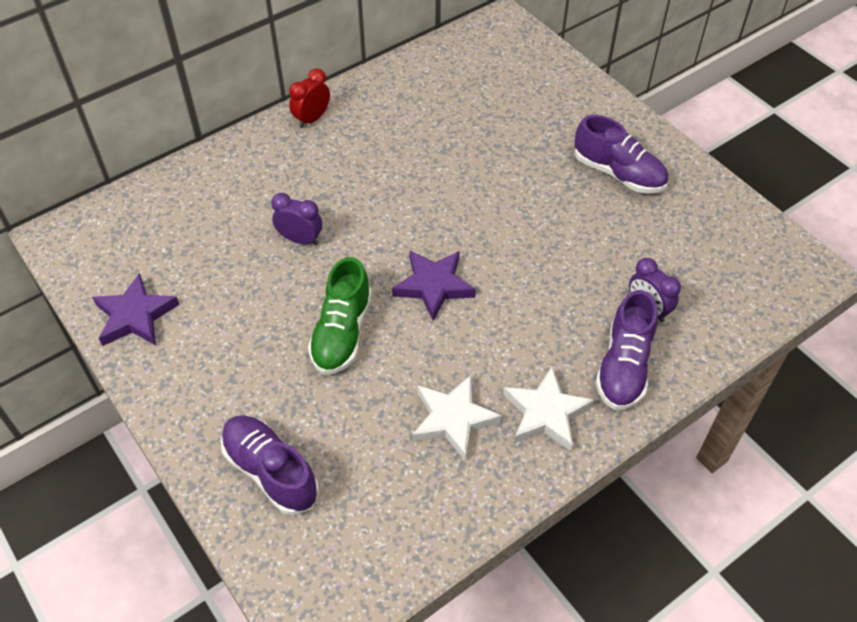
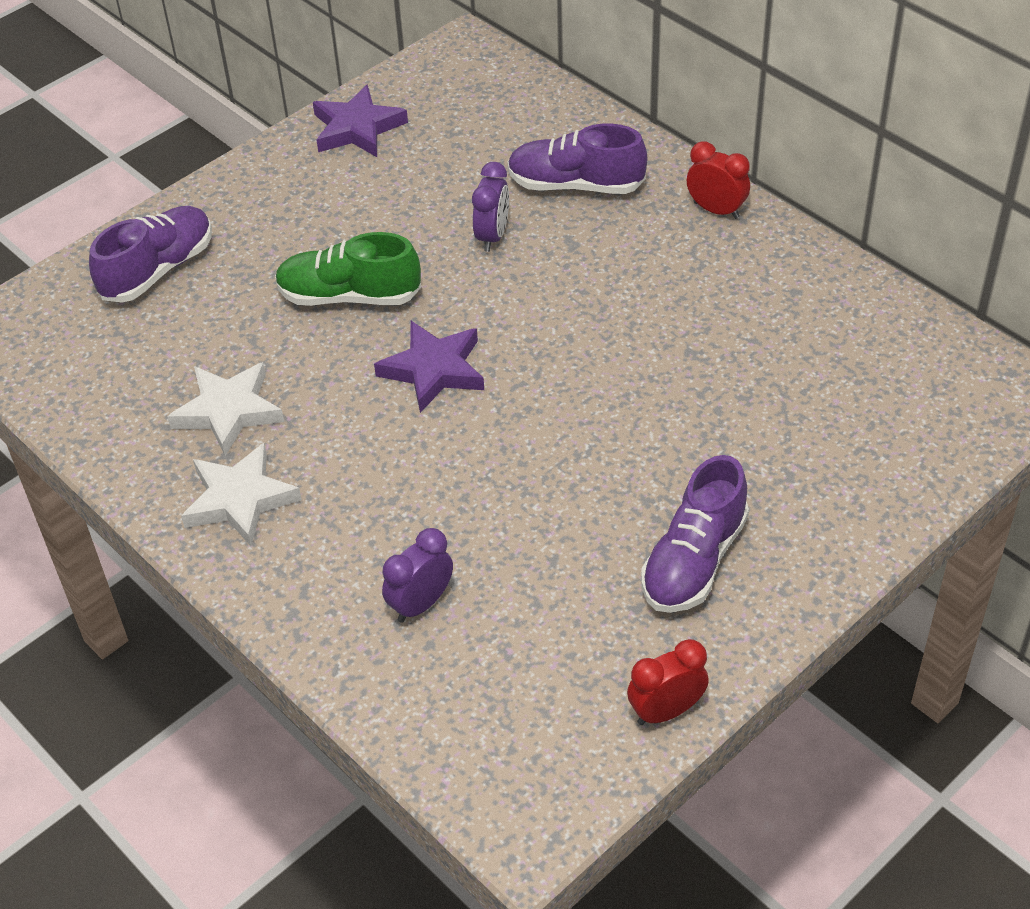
camera: 85 degrees right, 5 degrees down
purple shoe [595,290,658,410] -> purple shoe moved to [508,124,647,194]
none -> red clock [627,639,709,725]

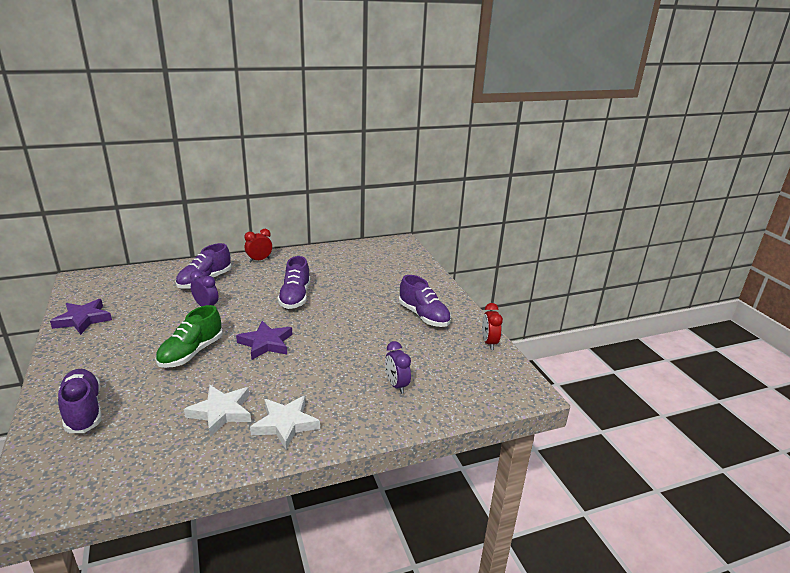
camera: 70 degrees left, 20 degrees down
none -> purple shoe [278,256,310,309]

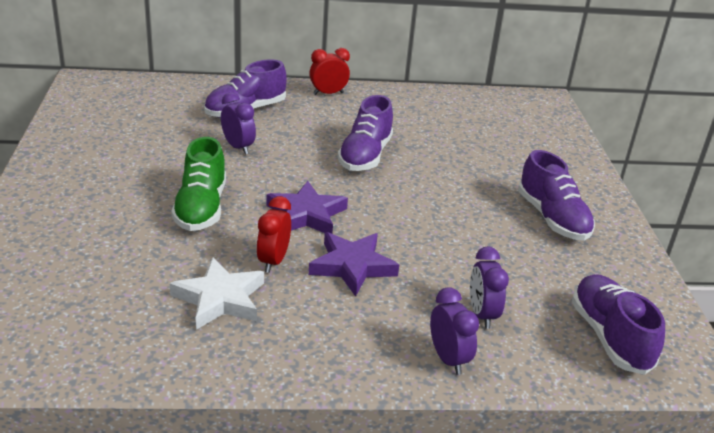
camera: 15 degrees right, 5 degrees up
purple star [50,299,112,335] -> purple star moved to [309,232,399,297]
purple shoe [58,369,102,433] -> purple shoe moved to [572,274,665,375]
green shoe [155,305,223,368] -> green shoe turned 45 degrees counterclockwise [171,137,226,231]
white star [250,396,320,450] -> none
red clock [482,303,503,350] -> red clock moved to [256,196,291,273]
none -> purple clock [430,287,479,375]

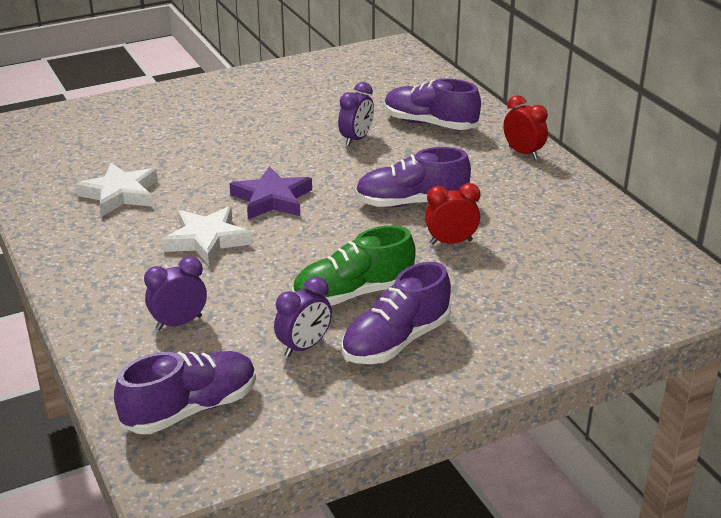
camera: 70 degrees right, 0 degrees up
green shoe [171,137,226,231] -> green shoe moved to [292,226,416,306]
red clock [256,196,291,273] -> red clock moved to [425,183,480,245]
purple star [309,232,399,297] -> white star [162,206,252,266]
purple clock [430,287,479,375] -> purple clock moved to [274,277,332,357]

